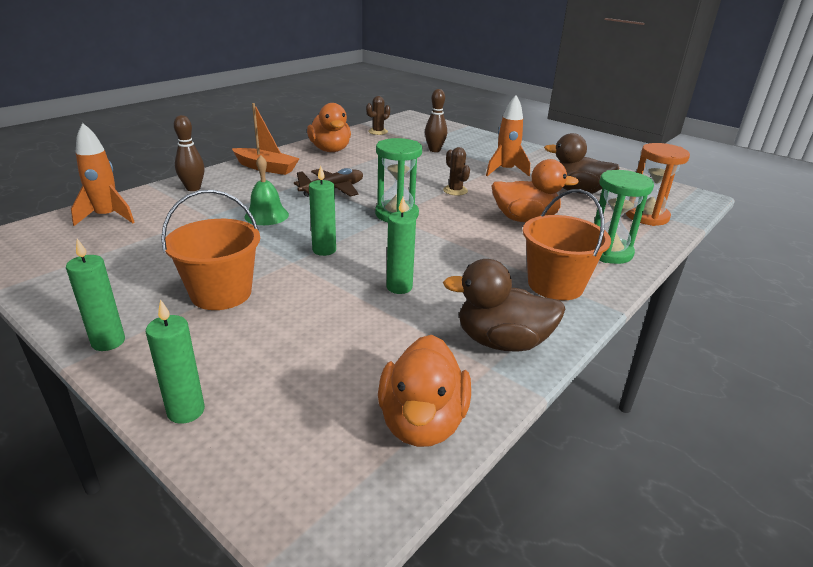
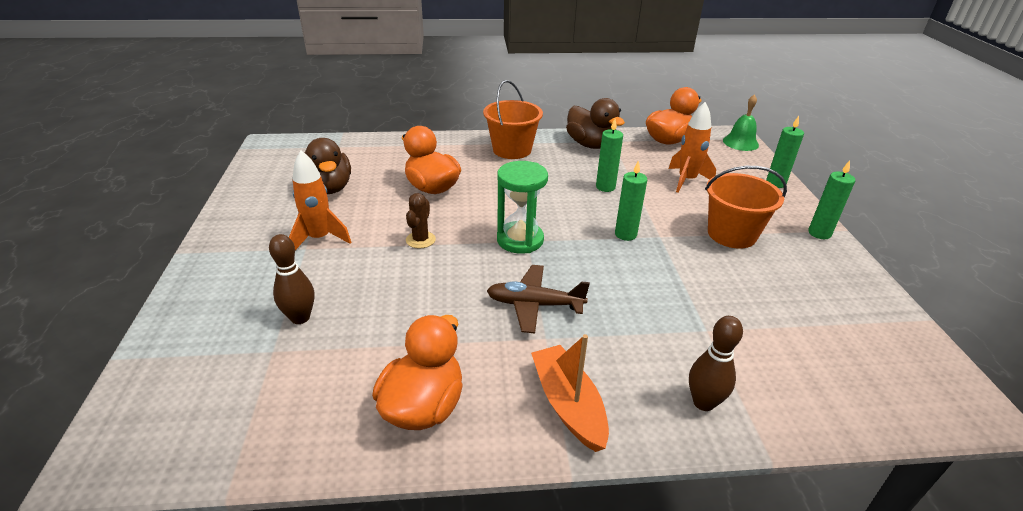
camera: 135 degrees left, 5 degrees up
orange rocket [71,123,134,226] -> orange rocket moved to [669,102,716,193]
green bell [245,155,289,225] -> green bell moved to [723,94,759,151]
brown cactus [366,96,390,135] -> none
green hourglass [594,170,654,264] -> none
orange hourglass [626,143,690,226] -> none

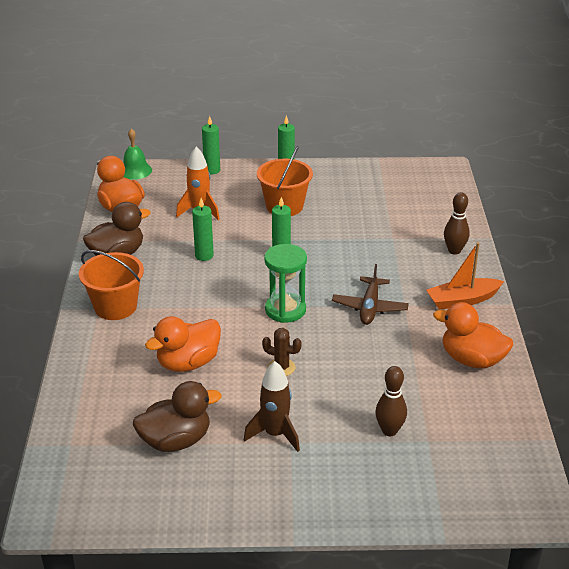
camera: 85 degrees left, 0 degrees up
orange rocket [289,151,351,250] -> brown rocket [244,361,300,452]

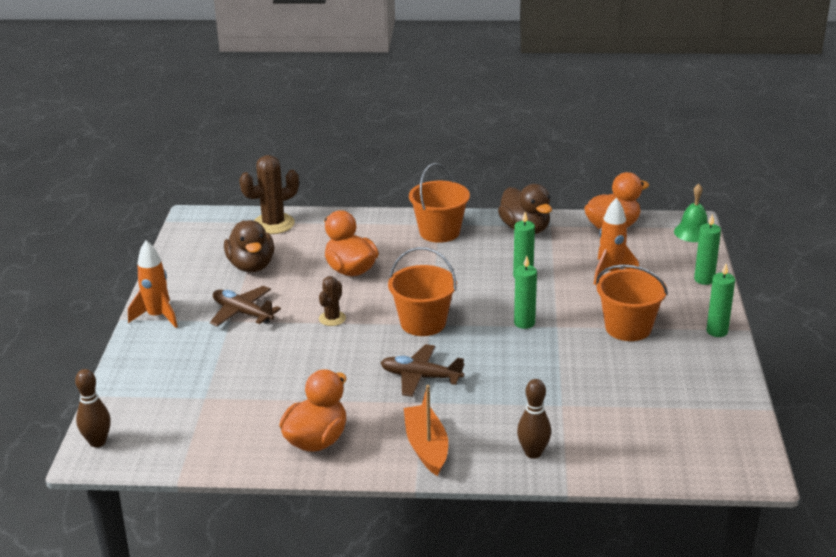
camera: 95 degrees right, 5 degrees down
brown rocket [244,361,300,452] -> brown plane [210,286,281,326]
green hourglass [264,244,307,323] -> orange bucket [388,247,457,336]
brown bowling pin [375,366,407,436] -> brown bowling pin moved to [75,369,111,447]
none -> orange rocket [128,240,178,328]
none -> brown cactus [239,155,299,234]

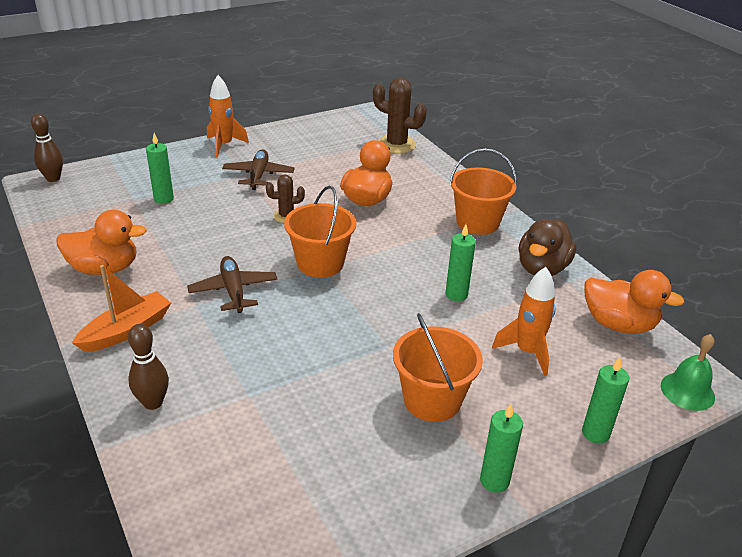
camera: 55 degrees right, 5 degrees up
brown duck [224,220,274,272] -> none
green candle [514,256,537,329] -> green candle moved to [146,133,174,204]

